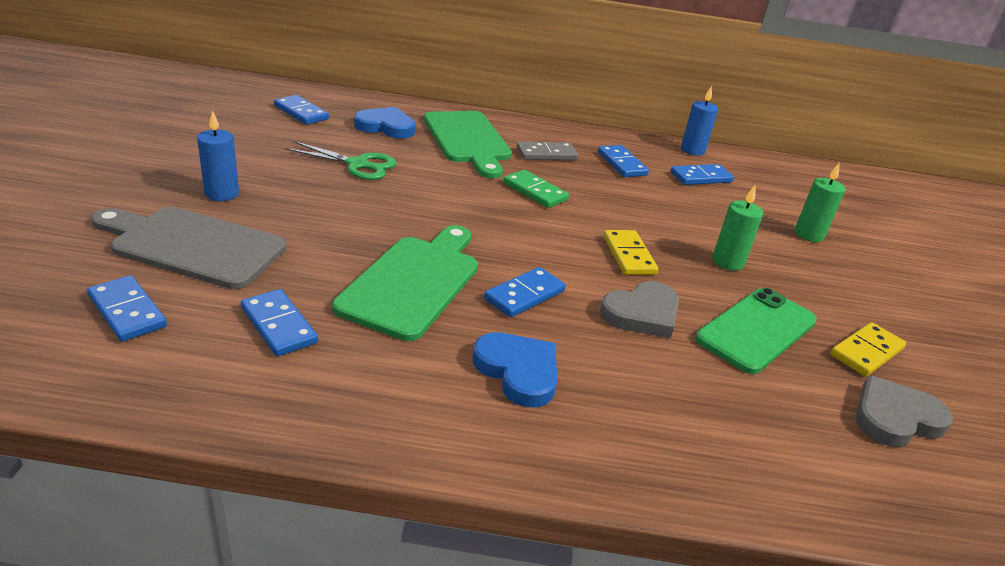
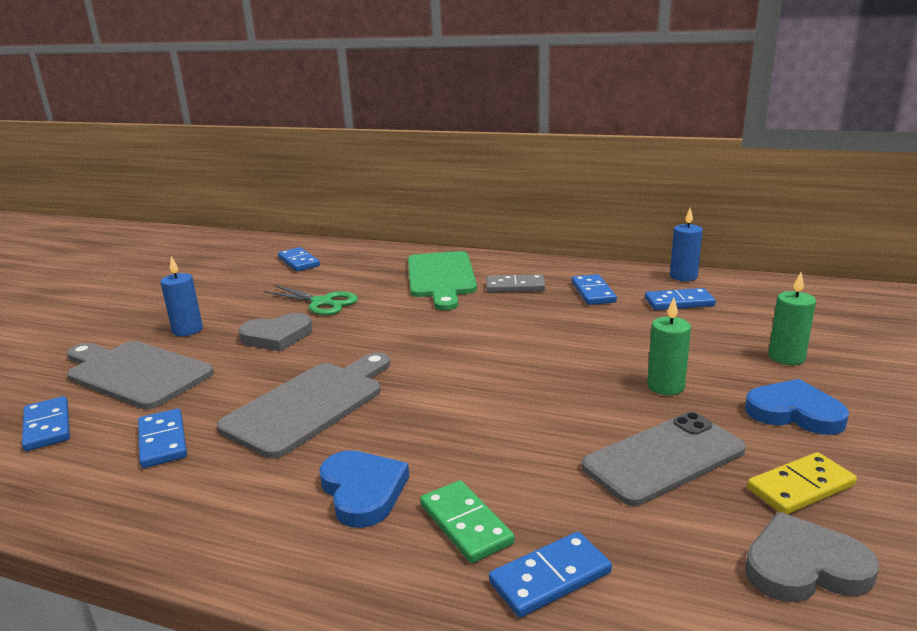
camera: 20 degrees right, 10 degrees down
green cutting board [332,225,478,341] -> grey cutting board [217,352,390,458]
blue heart [354,107,416,139] -> blue heart moved to [745,379,849,435]
blue domino [484,267,566,317] -> blue domino moved to [489,532,612,618]
green domino [503,170,569,208] -> green domino moved to [420,480,515,563]
grey heart [600,281,679,339] -> grey heart moved to [238,313,312,351]
yellow domino [604,230,658,275] -> none
green phone [695,288,817,374] -> grey phone [582,412,746,506]

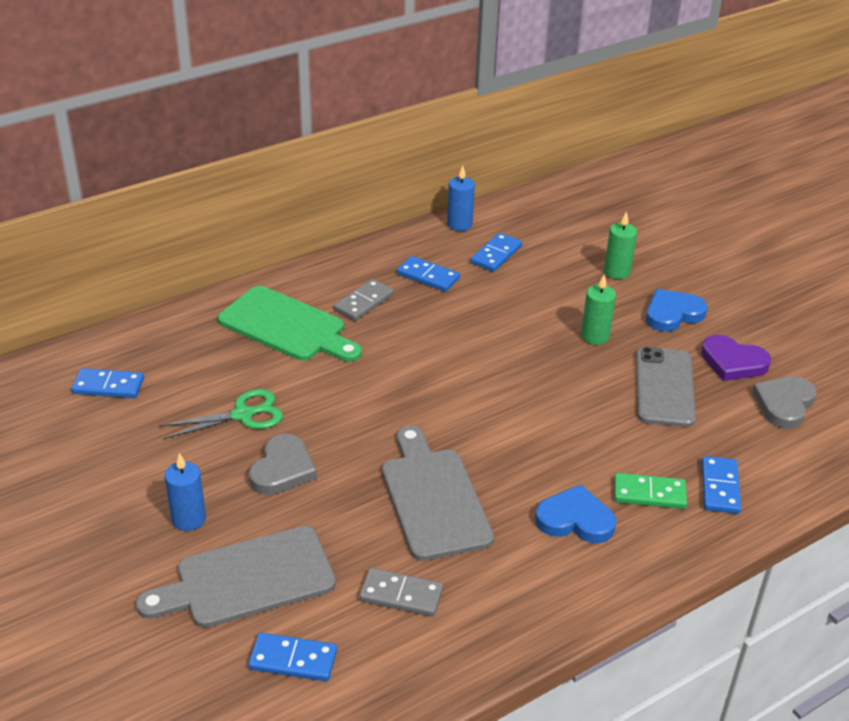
camera: 55 degrees left, 15 degrees up
blue domino [138,409,187,468] -> grey domino [359,568,443,617]
yellow domino [747,452,857,514] -> purple heart [701,335,771,381]

